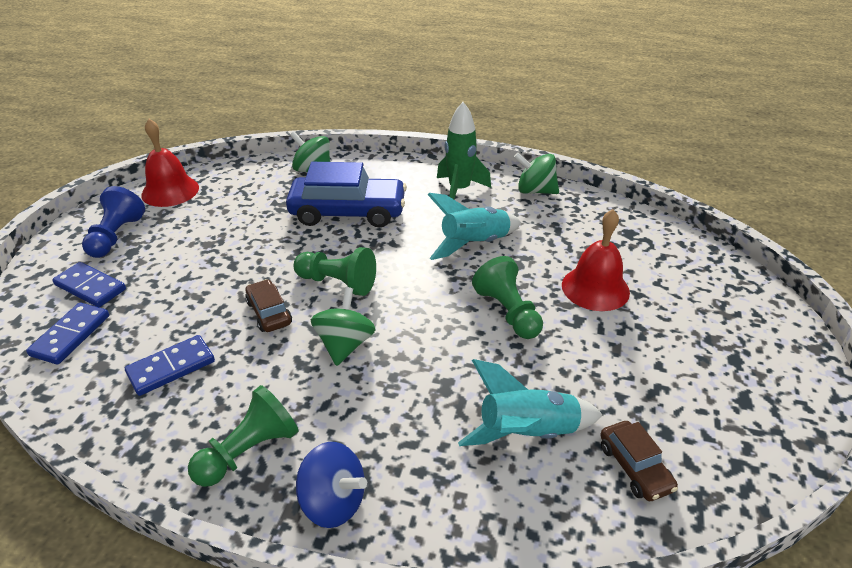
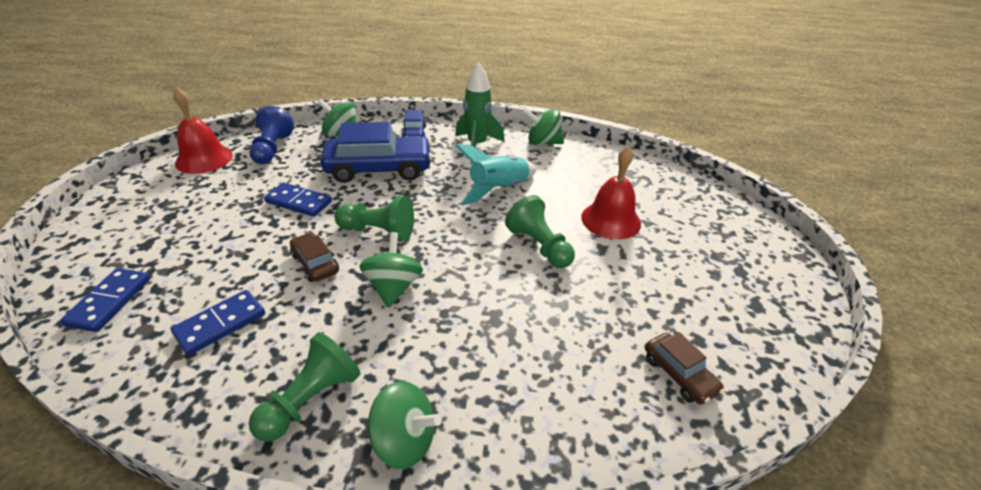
camera: 10 degrees left, 0 degrees up
blue domino [52,262,126,307] -> blue domino moved to [264,182,332,217]
blue pawn [82,186,145,258] -> blue pawn moved to [249,106,294,164]
blue spinning top [296,442,367,528] -> green spinning top [368,381,442,469]
turquoise rocket [458,359,603,446] -> none
none -> blue car [402,110,426,137]

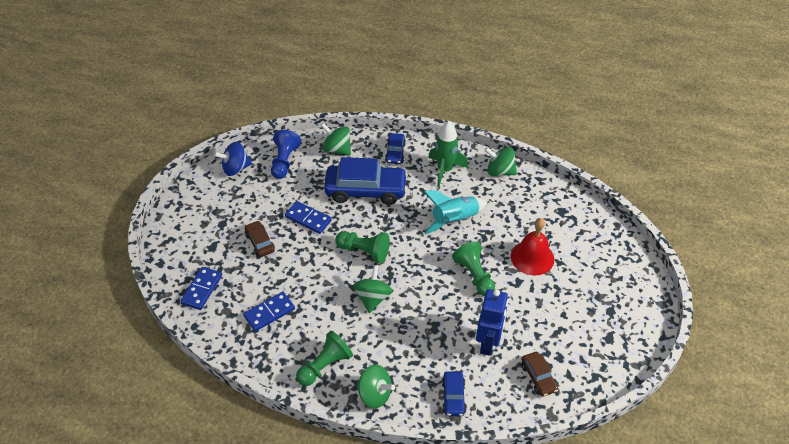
camera: 10 degrees right, 10 degrees up
red bell [173,88,233,174] -> blue spinning top [214,142,252,176]
brown car [290,232,339,282] -> brown car moved to [245,221,275,257]
none -> blue car [442,371,466,416]
none -> blue robot [476,289,508,356]

